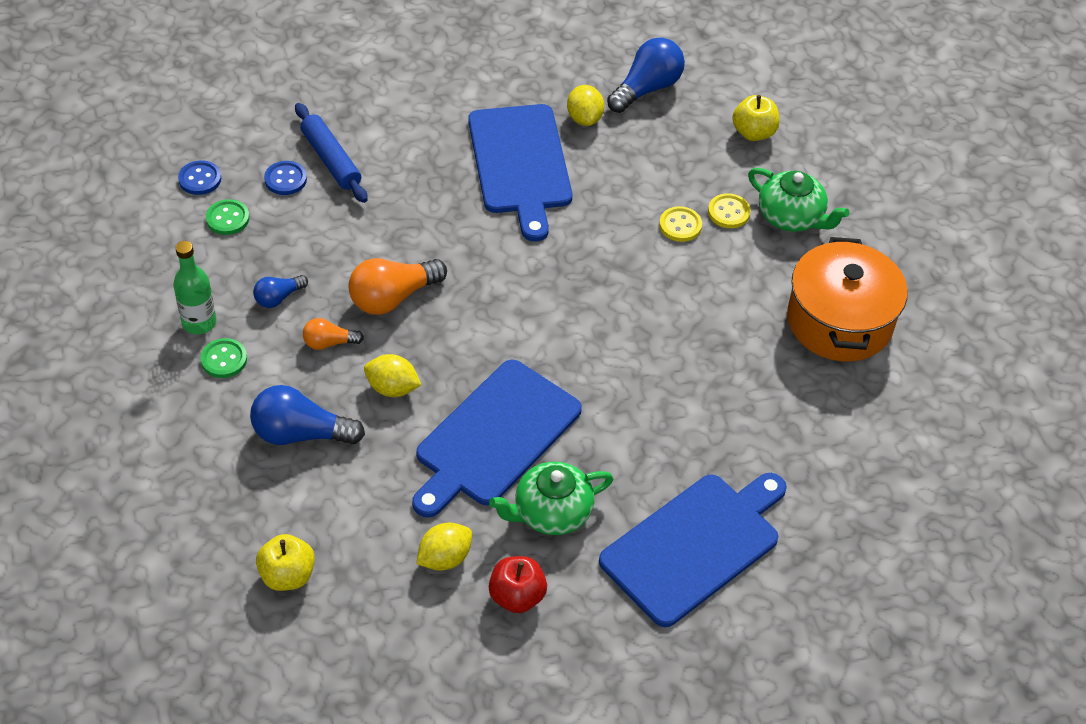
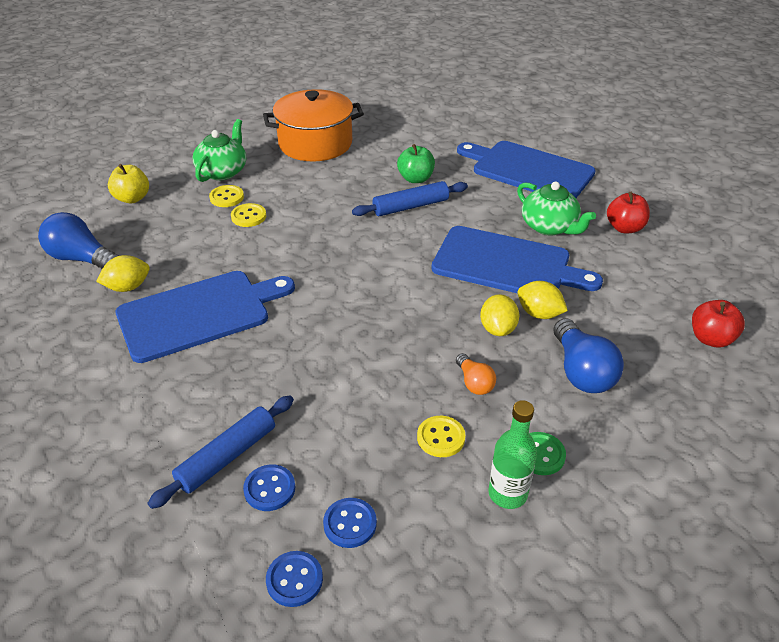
camera: 105 degrees left, 10 degrees down
green button [206,199,249,235] -> blue button [323,498,377,548]
blue light bulb [253,275,308,308] -> yellow button [417,416,466,457]
yellow apple [256,534,315,591] -> red apple [692,300,745,348]
orange light bulb [348,258,447,315] -> none
yellow lemon [417,523,472,571] -> yellow lemon moved to [518,281,568,319]
none -> blue rolling pin [352,181,468,216]
none -> green apple [397,144,435,183]

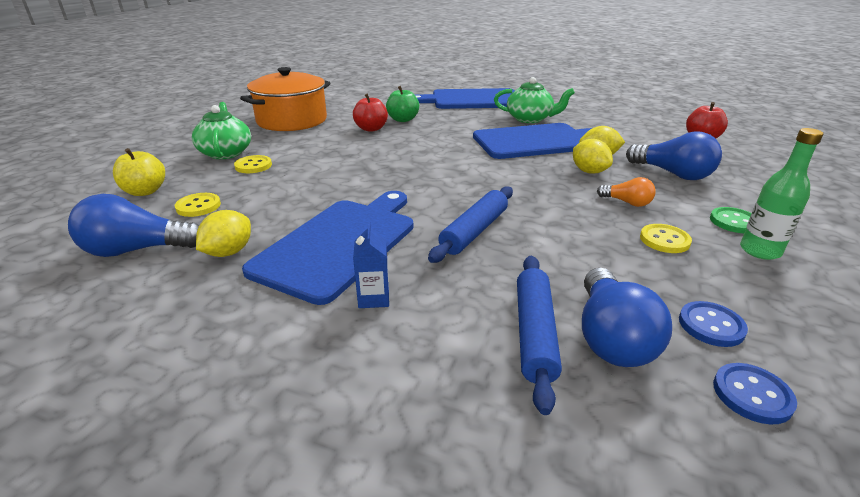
camera: 35 degrees left, 10 degrees down
yellow button [231,203,266,227] -> yellow button moved to [175,193,221,217]
blue button [243,464,295,511] -> blue light bulb [582,268,672,367]
blue rolling pin [352,181,468,216] -> blue rolling pin moved to [428,186,513,263]
red apple [607,192,650,233] -> red apple moved to [353,94,388,132]
none -> blue carton [353,222,389,308]

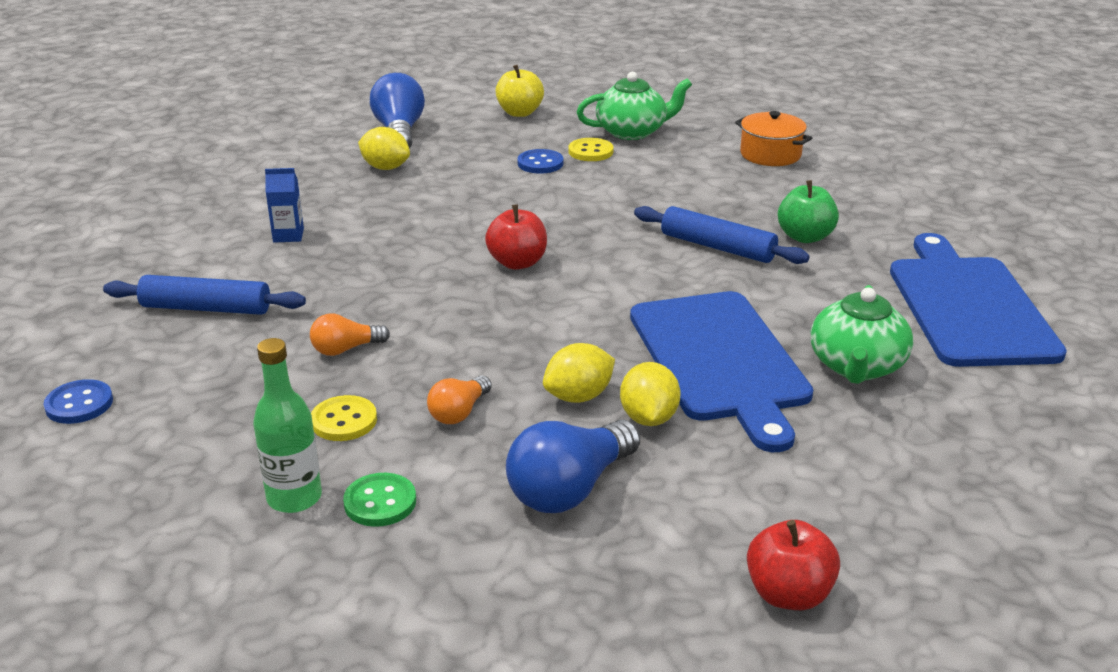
camera: 90 degrees right, 0 degrees up
yellow button [175,193,221,217] -> none
orange pot [240,67,330,131] -> orange pot [735,111,812,166], size x0.56
blue cutting board [242,191,413,305] -> none
red apple [353,94,388,132] -> red apple moved to [485,204,547,270]
blue rolling pin [428,186,513,263] -> blue rolling pin moved to [634,206,810,264]
blue light bulb [582,268,672,367] -> none
blue button [679,301,748,347] -> blue button moved to [518,149,563,174]
none -> orange light bulb [310,313,390,356]

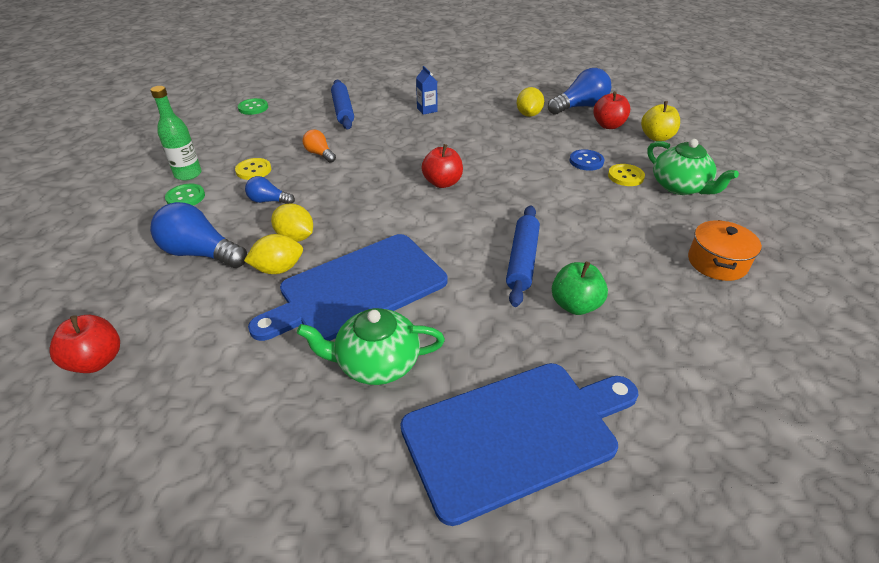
camera: 70 degrees right, 10 degrees up
blue button [44,379,113,424] -> green button [238,98,268,115]
orange light bulb [427,375,492,424] -> blue light bulb [245,176,295,204]
none -> red apple [593,91,631,129]

